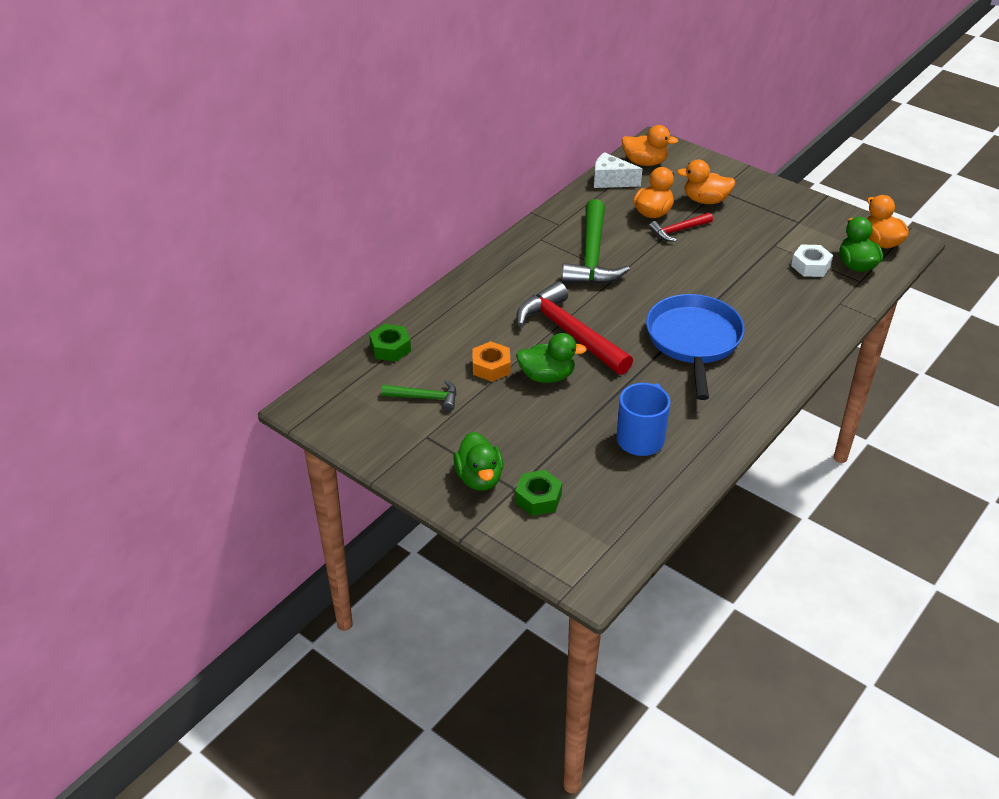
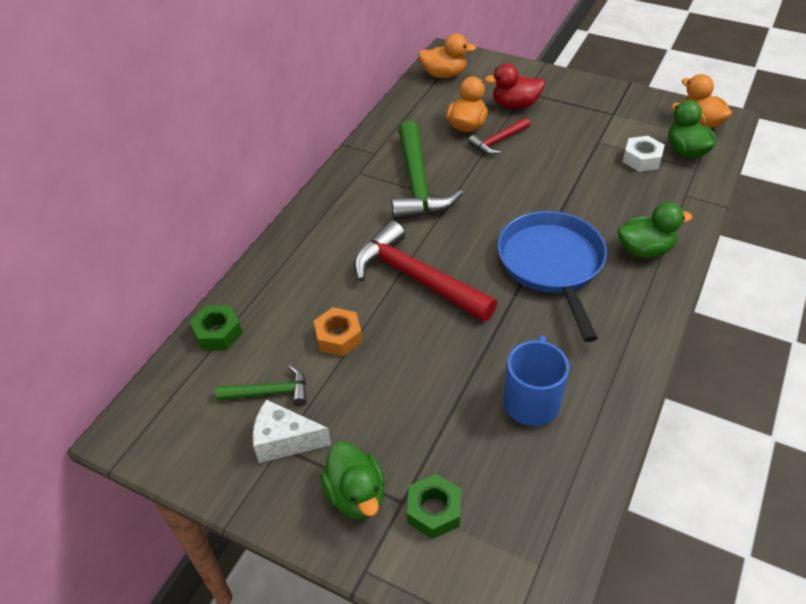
camera: 10 degrees left, 5 degrees up
green duck [516,333,587,383] -> green duck moved to [618,202,692,258]
white cheese [594,152,642,188] -> white cheese moved to [253,400,331,463]
orange duck [677,160,736,204] -> red duck [485,64,545,109]

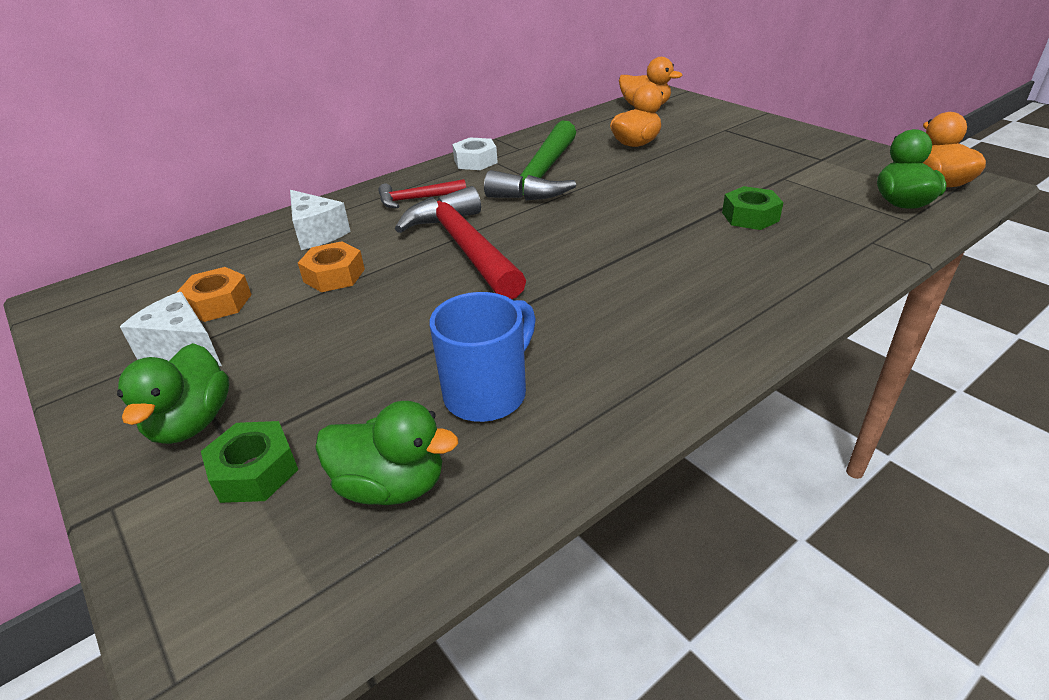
camera: 25 degrees right, 10 degrees down
green nut [190,305,242,350] -> green nut moved to [722,186,784,230]
green hammer [215,365,307,406] -> orange nut [176,267,252,322]
red hammer [468,117,530,155] -> red hammer moved to [378,179,466,208]
red duck [485,64,545,109] -> none
blue pan [497,211,607,342] -> none
green duck [618,202,692,258] -> green duck moved to [315,401,458,505]
white nut [623,136,665,172] -> white nut moved to [452,137,498,170]
none -> white cheese [290,190,351,250]

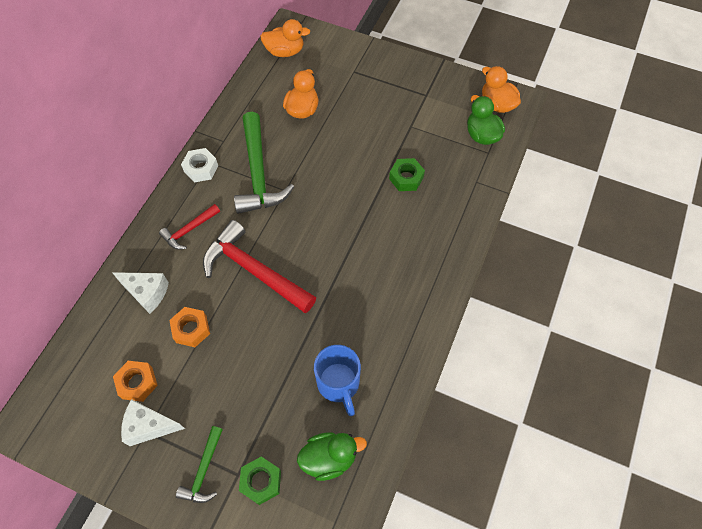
camera: 30 degrees left, 25 degrees up
green duck [117,343,229,444] -> green hammer [176,426,223,503]
blue mug [430,292,536,422] -> blue mug turned 150 degrees clockwise [314,345,361,416]

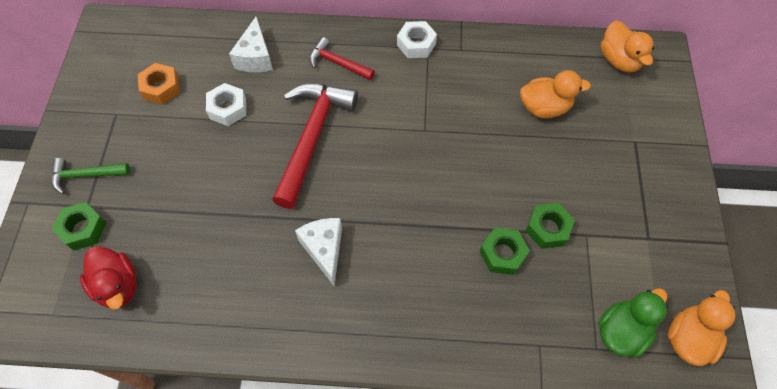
camera: 70 degrees right, 0 degrees up
white cheese [121,399,185,446] -> white cheese moved to [295,218,342,286]
orange nut [169,307,210,347] -> white nut [206,83,246,126]
green hammer [234,112,294,214] -> none
green duck [297,433,367,481] -> red duck [80,246,137,310]
blue mug [314,345,361,416] -> none
none -> green nut [526,203,575,249]

